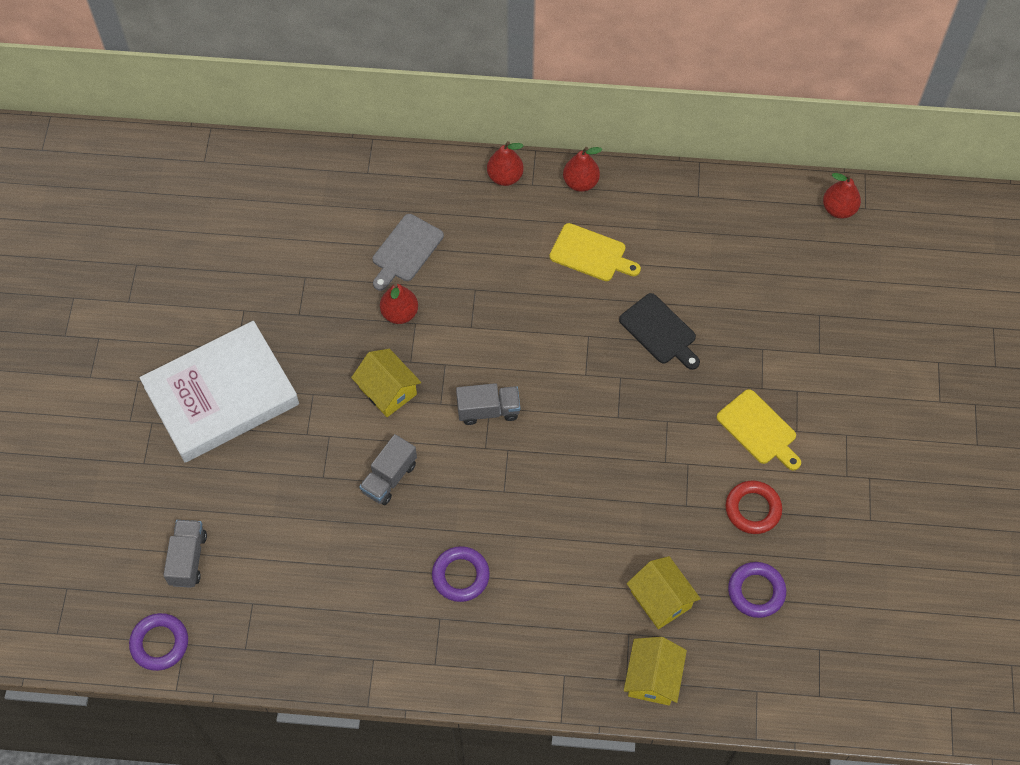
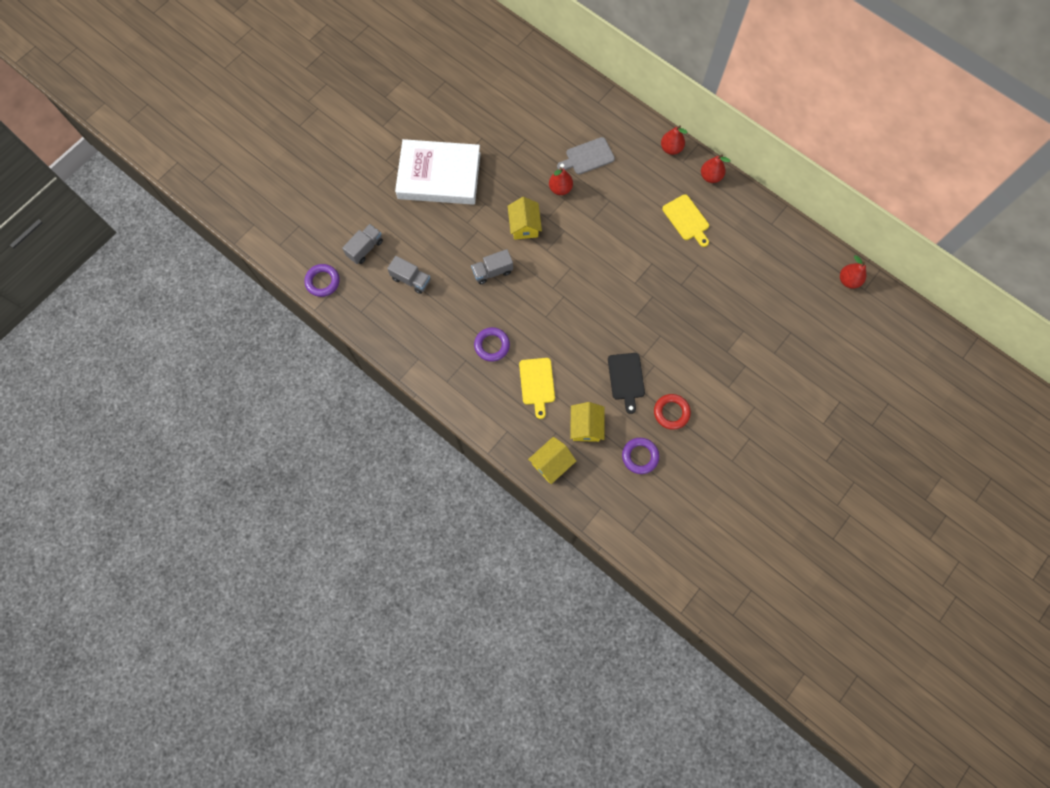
camera: 35 degrees right, 10 degrees up
grey truck [456,383,520,425] -> grey truck moved to [387,256,430,294]
black cutting board [619,293,700,370] -> black cutting board moved to [608,353,645,414]
yellow cutting board [717,389,801,470] -> yellow cutting board moved to [519,358,555,419]

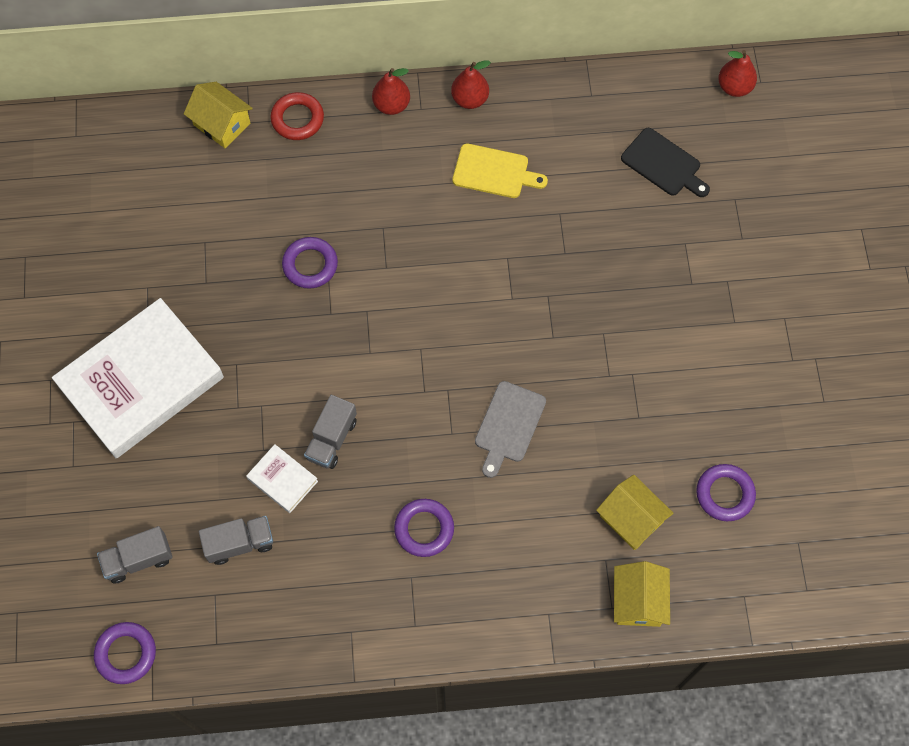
camera: 45 degrees left, 5 degrees down
grey truck [342,224,383,264] -> grey truck turned 105 degrees counterclockwise [97,526,173,583]
yellow house [508,197,542,240] -> yellow house moved to [184,82,253,148]
yellow cutting board [519,358,555,419] -> none
red pear [549,167,573,195] -> purple ring [282,237,338,289]
grey cutting board [557,137,615,174] -> grey cutting board moved to [475,381,546,478]
black cutting board [608,353,645,414] -> black cutting board moved to [621,128,710,197]
red ring [654,394,691,430] -> red ring moved to [270,92,324,140]
none -> white book [246,444,318,513]

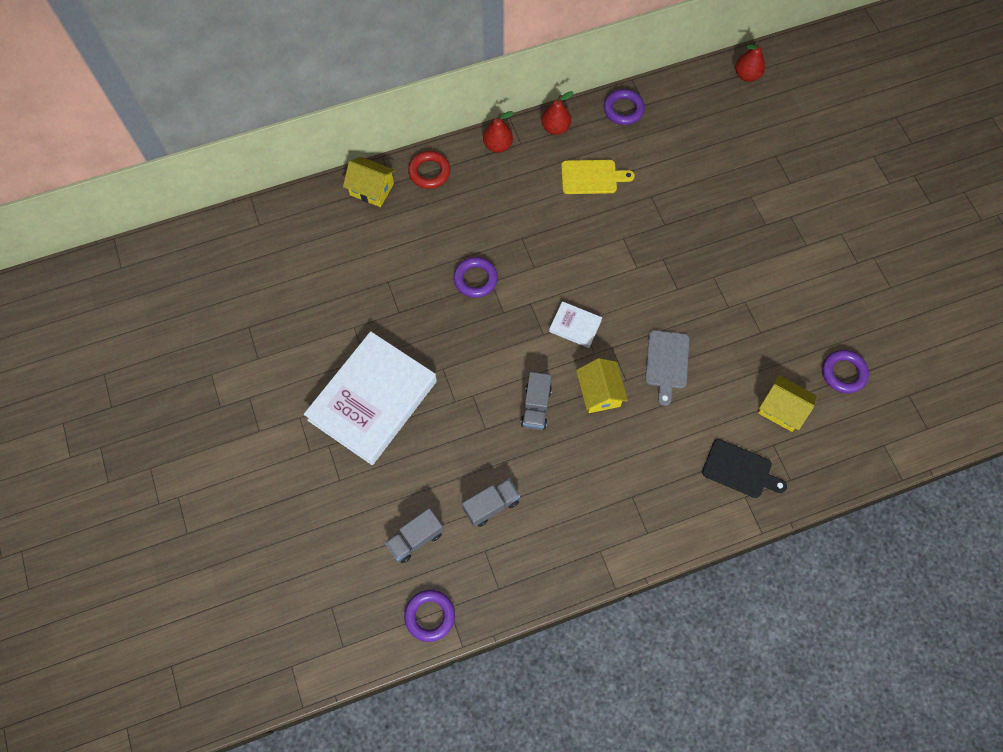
camera: 15 degrees left, 0 degrees up
white book [246,444,318,513] -> white book moved to [549,301,602,348]
purple ring [394,499,454,557] -> purple ring moved to [604,89,645,125]
yellow house [614,561,670,627] -> yellow house moved to [576,358,628,413]
black cutting board [621,128,710,197] -> black cutting board moved to [702,439,787,498]

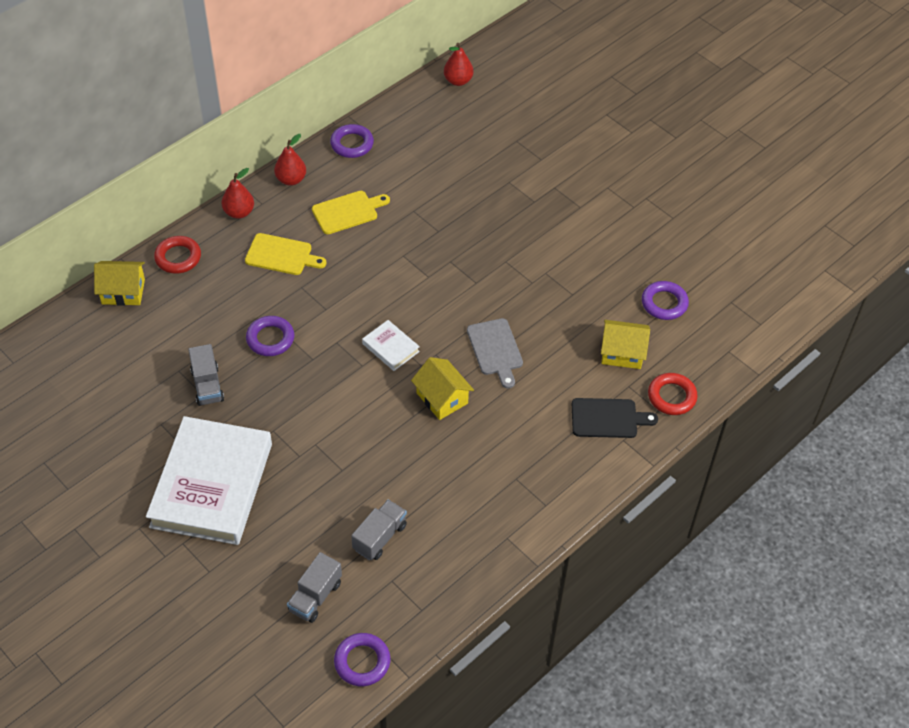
camera: 25 degrees left, 15 degrees down
grey truck [521,372,552,430] -> grey truck moved to [188,344,224,406]
white book [549,301,602,348] -> white book turned 45 degrees clockwise [362,320,420,371]
none -> yellow cutting board [245,233,326,275]
none -> red ring [648,373,698,415]

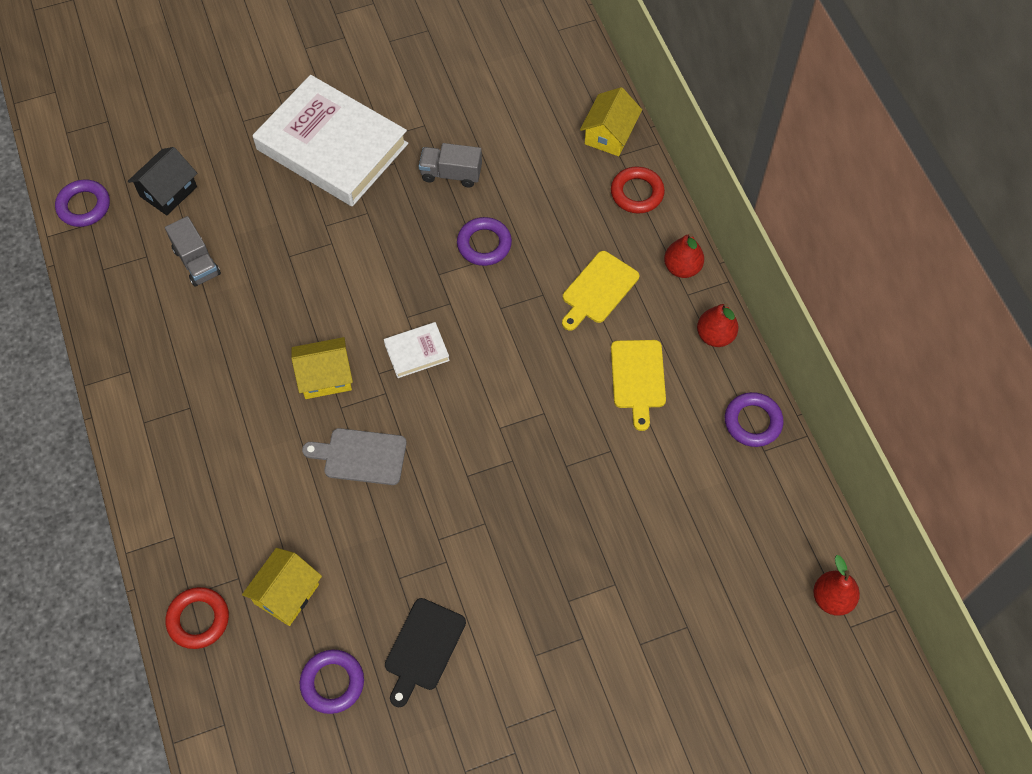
camera: 115 degrees right, 10 degrees up
grey truck [287,552,342,623] -> black house [127,147,197,215]
black cutting board [572,398,658,438] -> black cutting board moved to [385,598,466,707]

